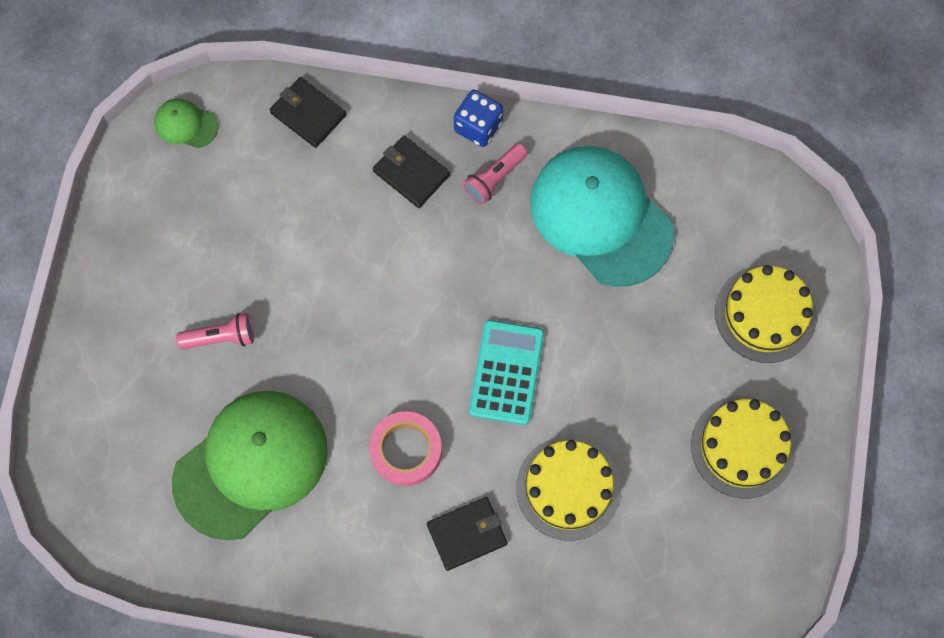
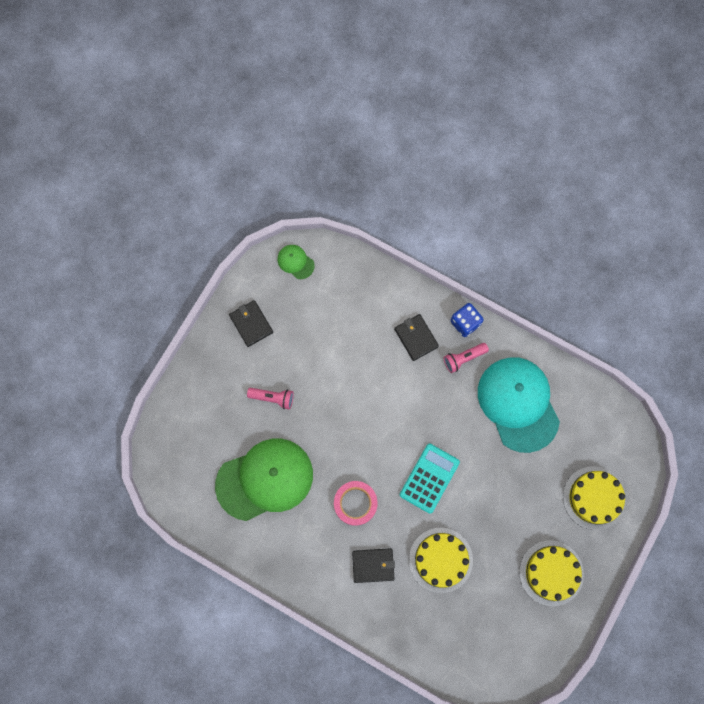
camera: 20 degrees right, 5 degrees up
black wallet [270,77,346,148] -> black wallet moved to [229,300,273,347]

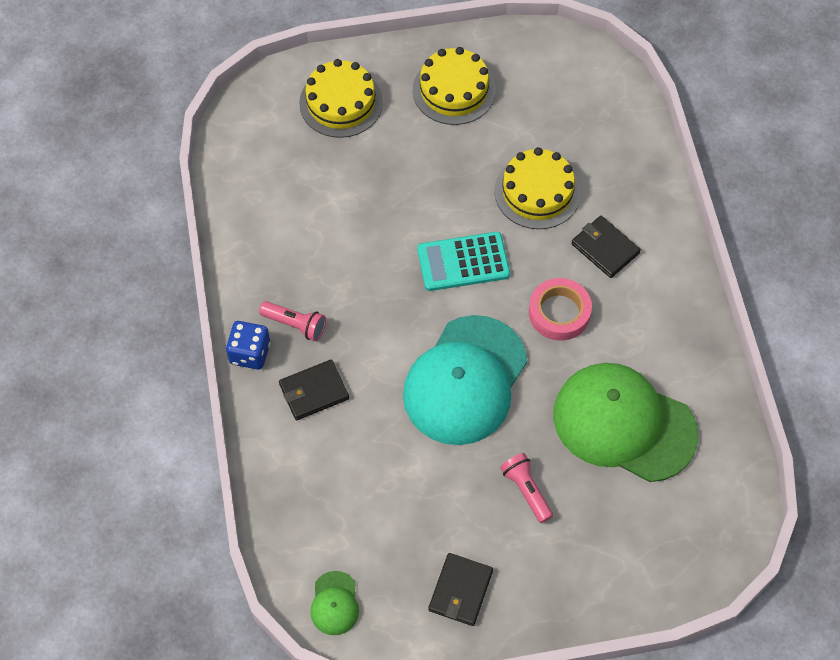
camera: 130 degrees left, 15 degrees down
black wallet [394,314,439,361] -> black wallet turned 45 degrees clockwise [279,360,349,420]
turquoise cap [478,357,560,453] -> turquoise cap moved to [403,315,527,445]

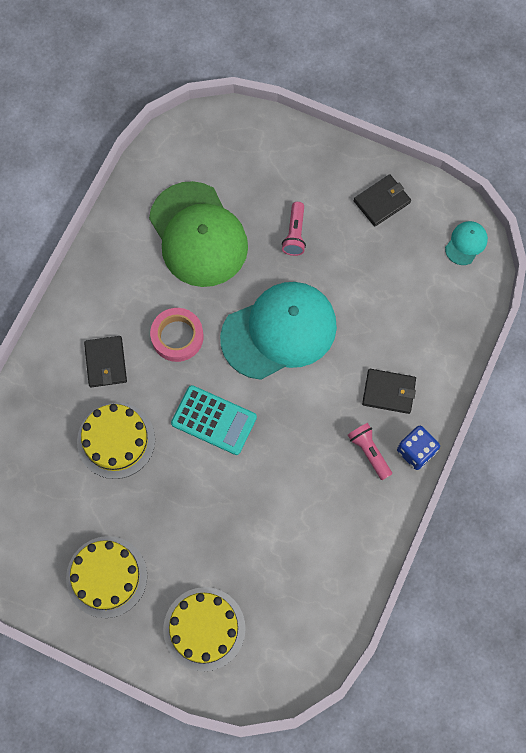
camera: 145 degrees left, 10 degrees up
green cap [310,571,359,635] -> turquoise cap [445,221,488,265]

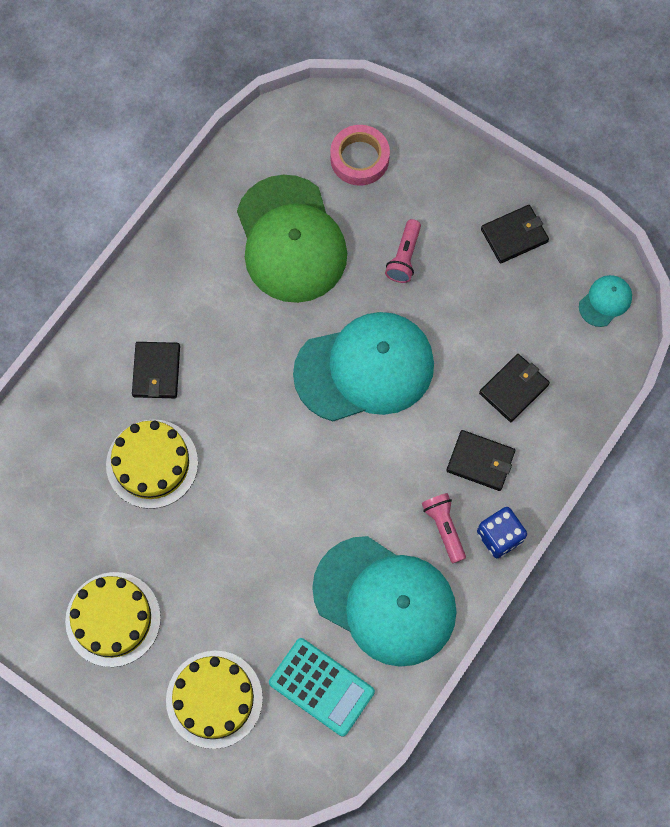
camera: 10 degrees right, 0 degrees up
pink tape [150,308,204,362] -> pink tape moved to [330,125,390,186]
turquoise calculator [171,385,257,455] -> turquoise calculator moved to [269,638,375,737]
none -> turquoise cap [312,536,457,667]
none -> black wallet [479,354,550,422]

